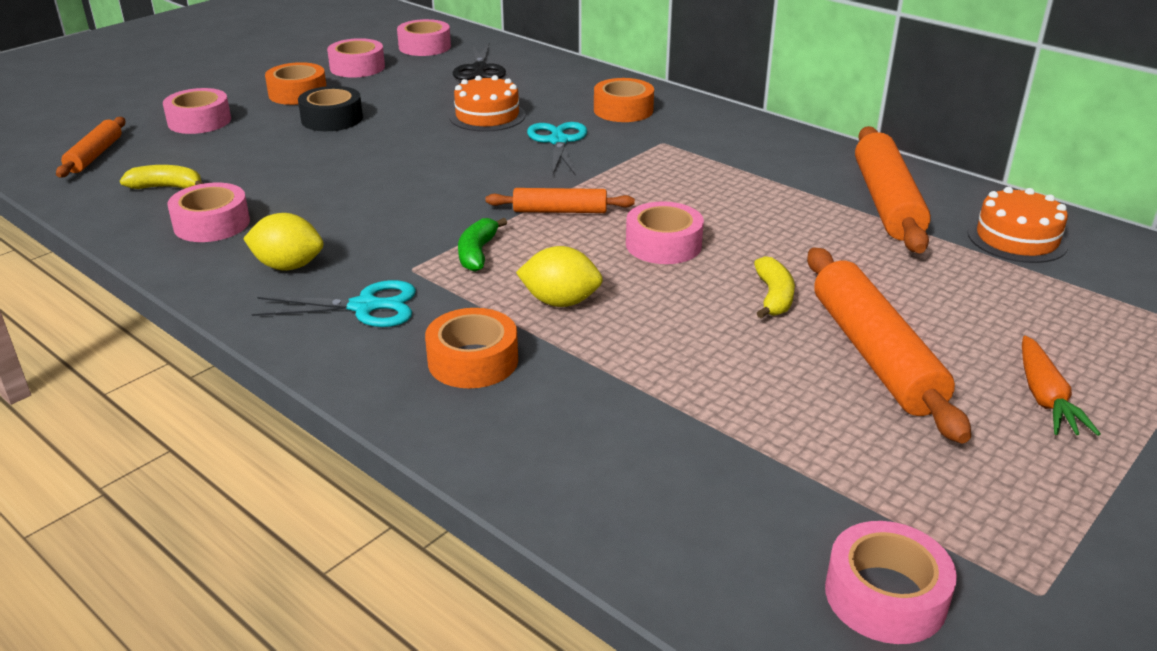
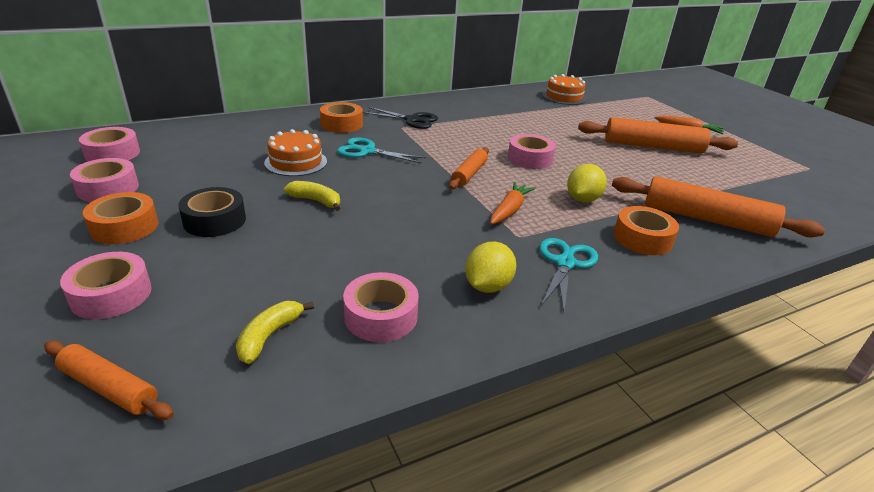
camera: 70 degrees left, 0 degrees up
black scissors [453,43,506,80] -> black scissors moved to [363,107,438,129]
green banana [458,218,507,272] -> orange carrot [490,182,536,224]
yellow banana [754,256,795,319] -> yellow banana moved to [284,181,340,211]
pink tape [825,521,957,644] -> none
orange rolling pin [855,126,931,253] -> orange rolling pin moved to [612,176,825,237]

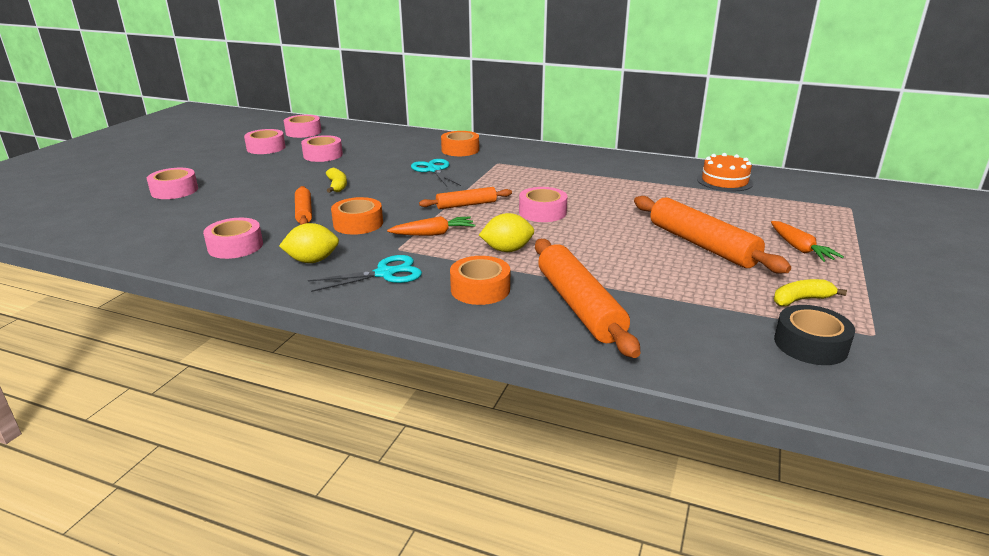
camera: 50 degrees right, 5 degrees down
orange rolling pin [44,341,174,420] -> orange rolling pin moved to [295,186,312,225]
orange tape [83,192,159,244] -> orange tape moved to [331,197,383,235]
black tape [178,187,246,237] -> black tape moved to [774,305,855,365]
yellow banana [236,301,314,364] -> yellow banana moved to [774,279,847,307]
orange cake [264,129,327,176] -> none
black scissors [363,107,438,129] -> none
none -> pink tape [301,135,343,162]

